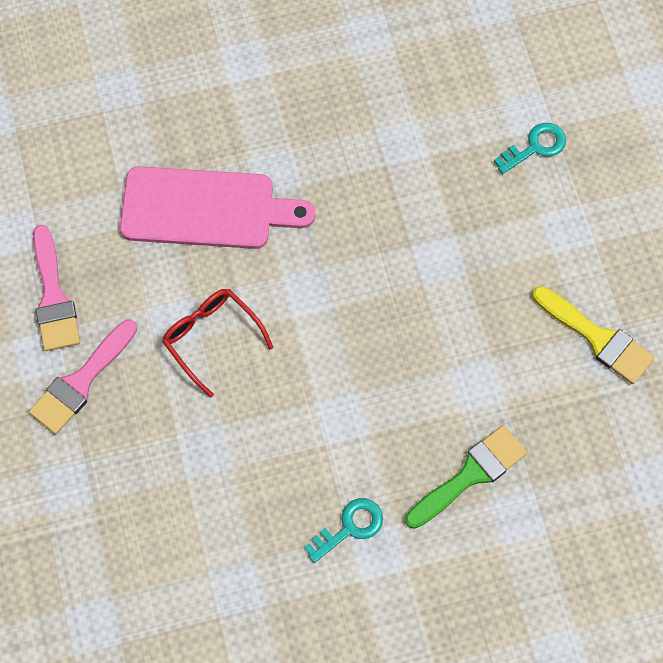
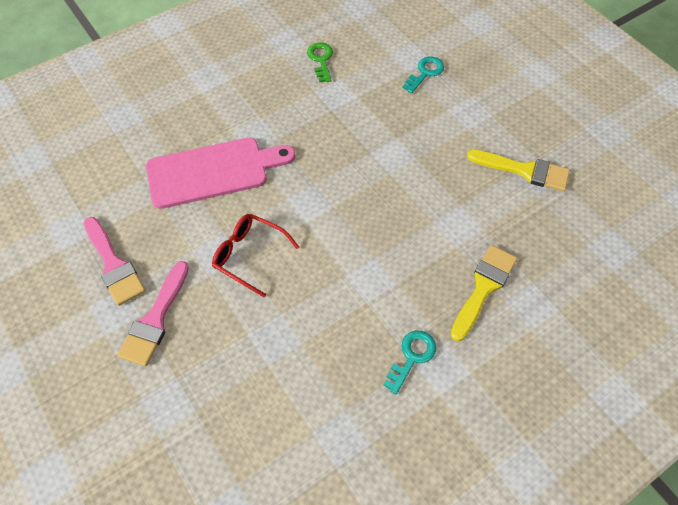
camera: 20 degrees left, 10 degrees down
green brush [405,425,527,529] -> yellow brush [450,245,517,341]
none -> green key [307,42,333,82]

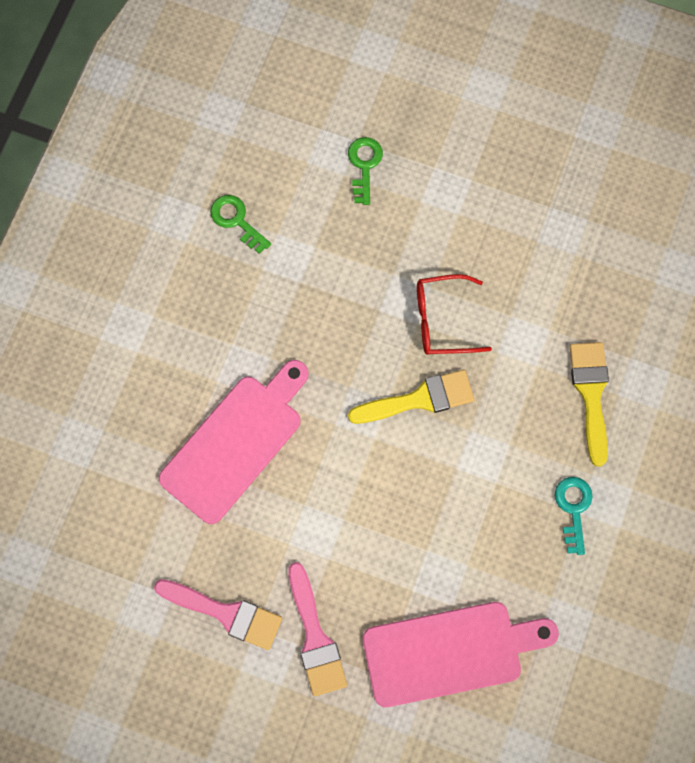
camera: 35 degrees left, 15 degrees up
red glasses [212,214,299,297] -> red glasses moved to [417,274,492,355]
turquoise key [402,56,444,93] -> green key [348,137,383,205]
yellow brush [467,150,570,191] -> yellow brush moved to [348,370,474,424]
none -> pink cutting board [363,602,559,707]

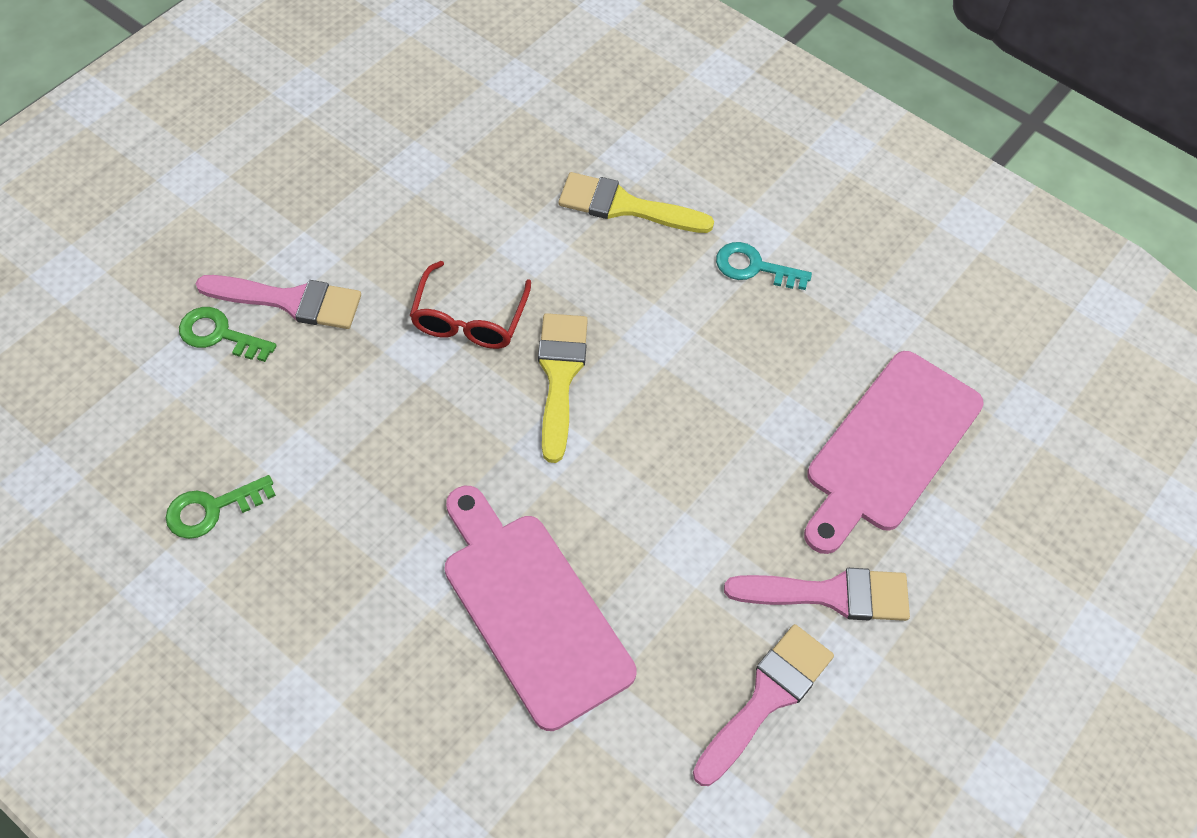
camera: 75 degrees left, 15 degrees down
pink cutting board [363,602,559,707] -> pink cutting board turned 150 degrees counterclockwise [804,351,984,554]
none -> pink brush [196,275,361,329]

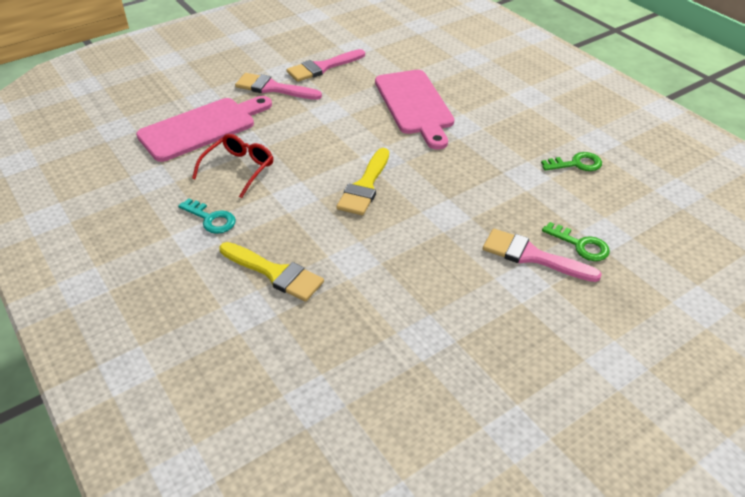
camera: 160 degrees left, 15 degrees down
red glasses [410,261,531,349] -> red glasses moved to [192,134,273,198]

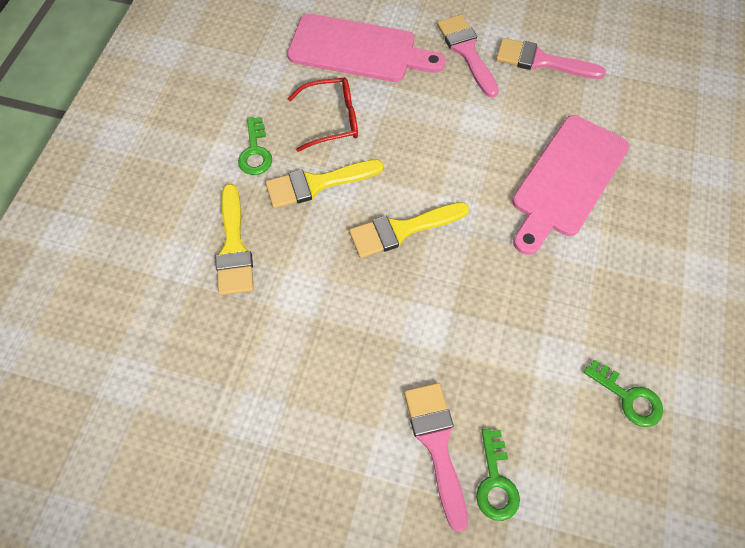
camera: 50 degrees right, 20 degrees up
turquoise key [178,198,236,234] -> green key [238,117,272,175]
none -> yellow brush [265,160,384,209]

